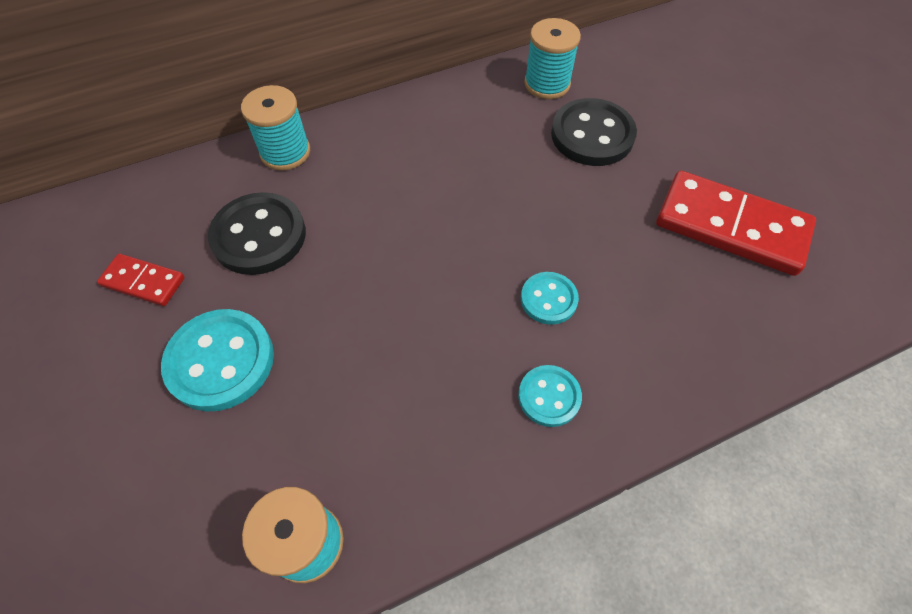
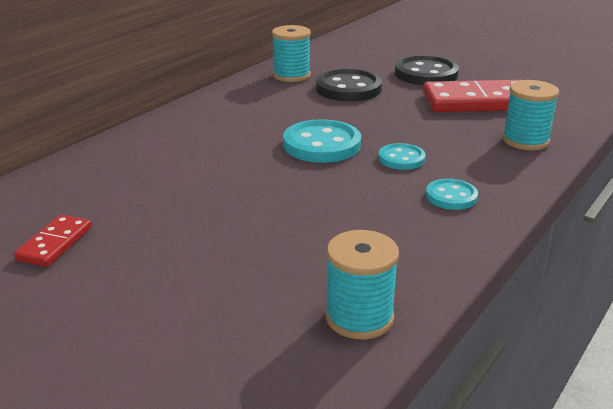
camera: 30 degrees left, 30 degrees down
red domino [97,254,185,306] -> red domino turned 60 degrees counterclockwise [14,215,92,267]
turquoise button [161,309,274,412] -> turquoise button moved to [283,119,361,163]
black button [208,192,306,275] -> black button moved to [395,56,459,85]
turquoise spool [241,85,310,170] -> turquoise spool moved to [502,80,559,150]

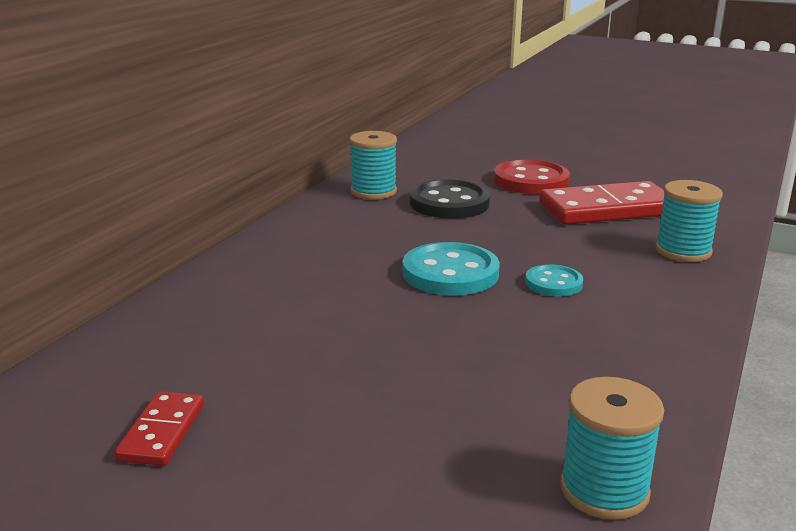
camera: 10 degrees left, 5 degrees down
black button [395,56,459,85] -> red button [494,159,570,194]
turquoise button [426,179,478,210] -> none

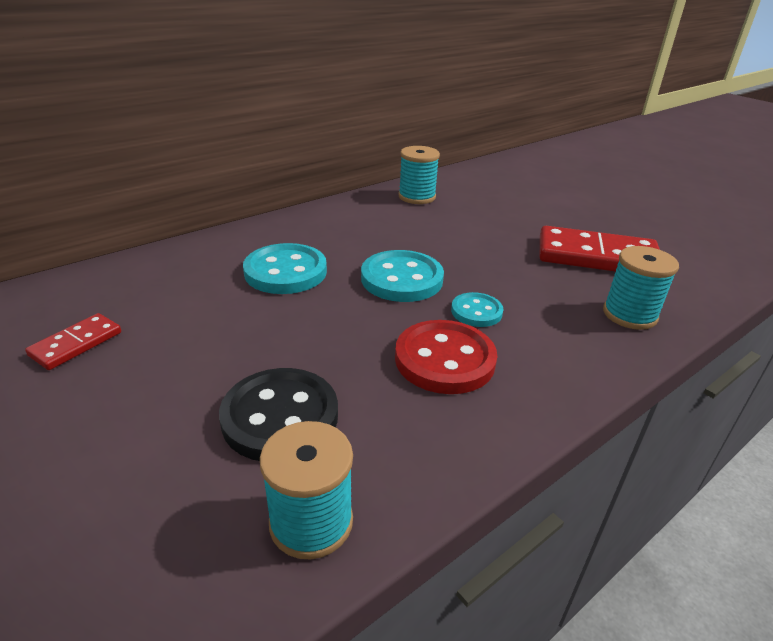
camera: 25 degrees right, 10 degrees up
black button [410,180,490,218] -> black button moved to [219,368,338,461]
red button [494,159,570,194] -> red button moved to [395,320,497,394]
none -> turquoise button [243,243,327,294]

